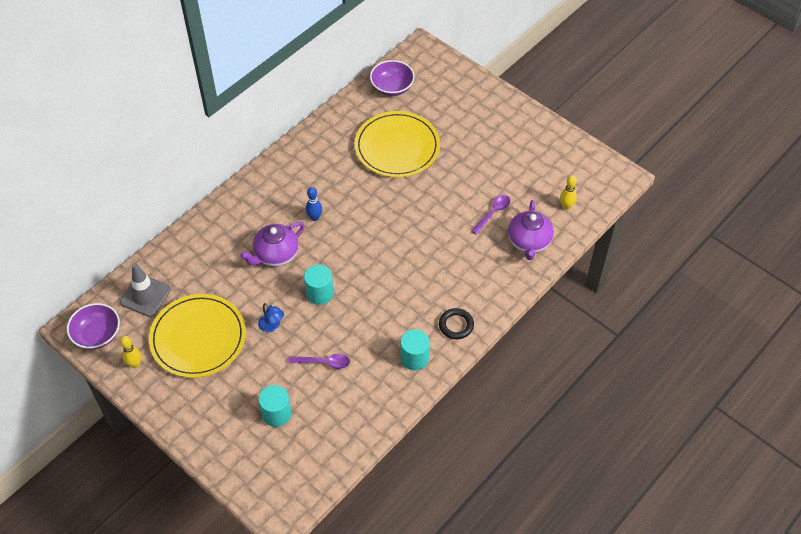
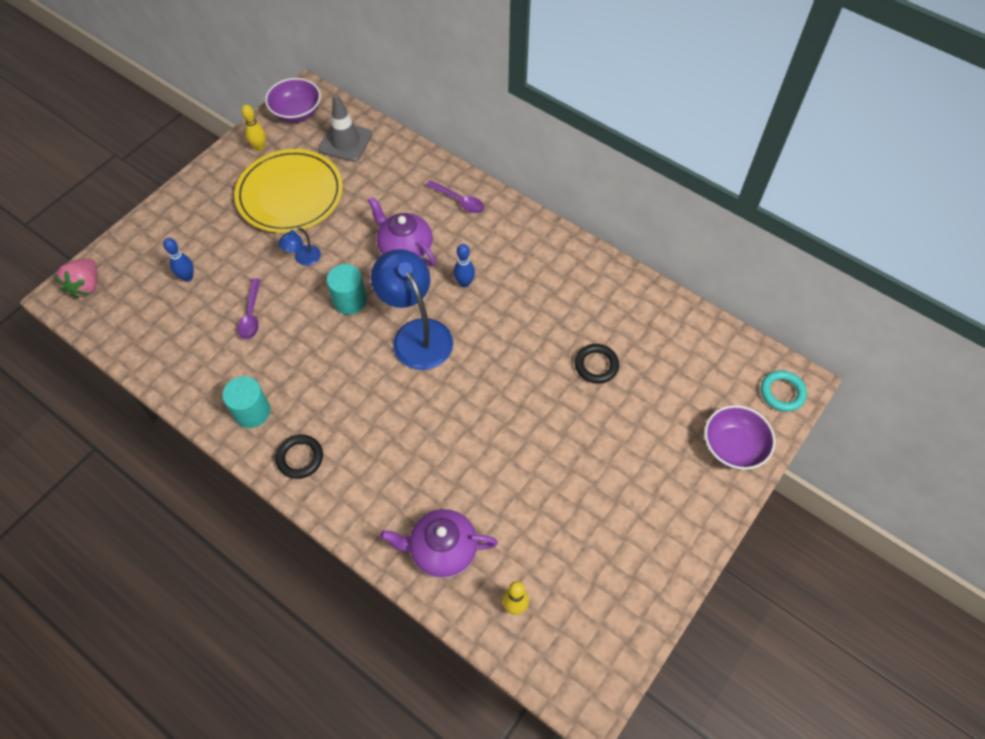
camera: 85 degrees right, 5 degrees up
turquoise cylinder [258,385,291,427] -> blue bowling pin [163,238,194,282]
yellow plate [355,111,440,177] -> black ring [575,344,619,384]
purple bowl [370,60,415,96] -> purple bowl moved to [705,405,775,470]
purple spoon [471,195,510,235] -> purple spoon moved to [425,180,484,213]
none -> pink strawberry [54,258,97,299]
none -> blue lamp [371,249,453,370]
none -> turquoise ring [761,370,807,412]

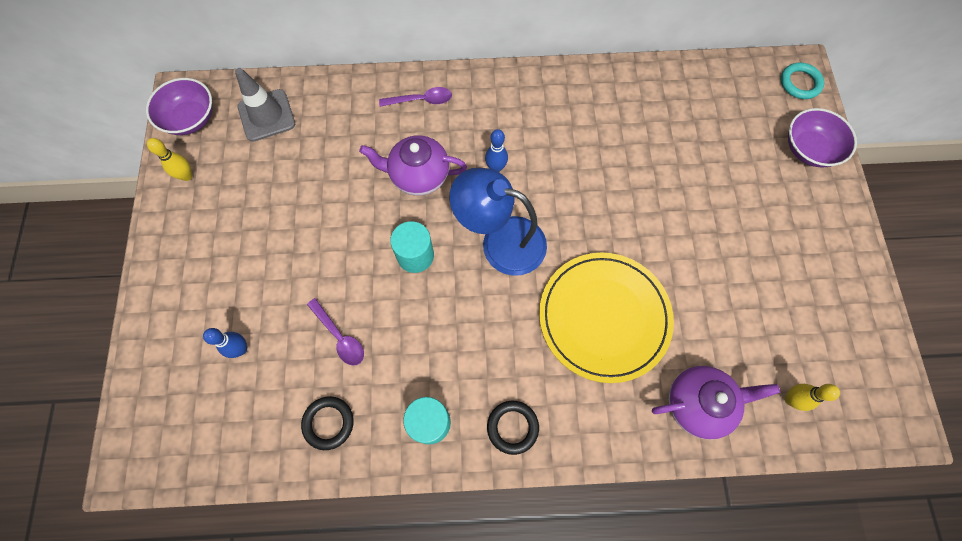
camera: 40 degrees left, 10 degrees up
pink strawberry [54,258,97,299] -> none
yellow plate [234,149,343,233] -> yellow plate moved to [539,252,674,383]
blue lamp [278,227,321,266] -> none
purple teapot [380,509,498,578] -> purple teapot turned 150 degrees counterclockwise [652,366,780,440]
black ring [575,344,619,384] -> black ring moved to [301,396,354,450]

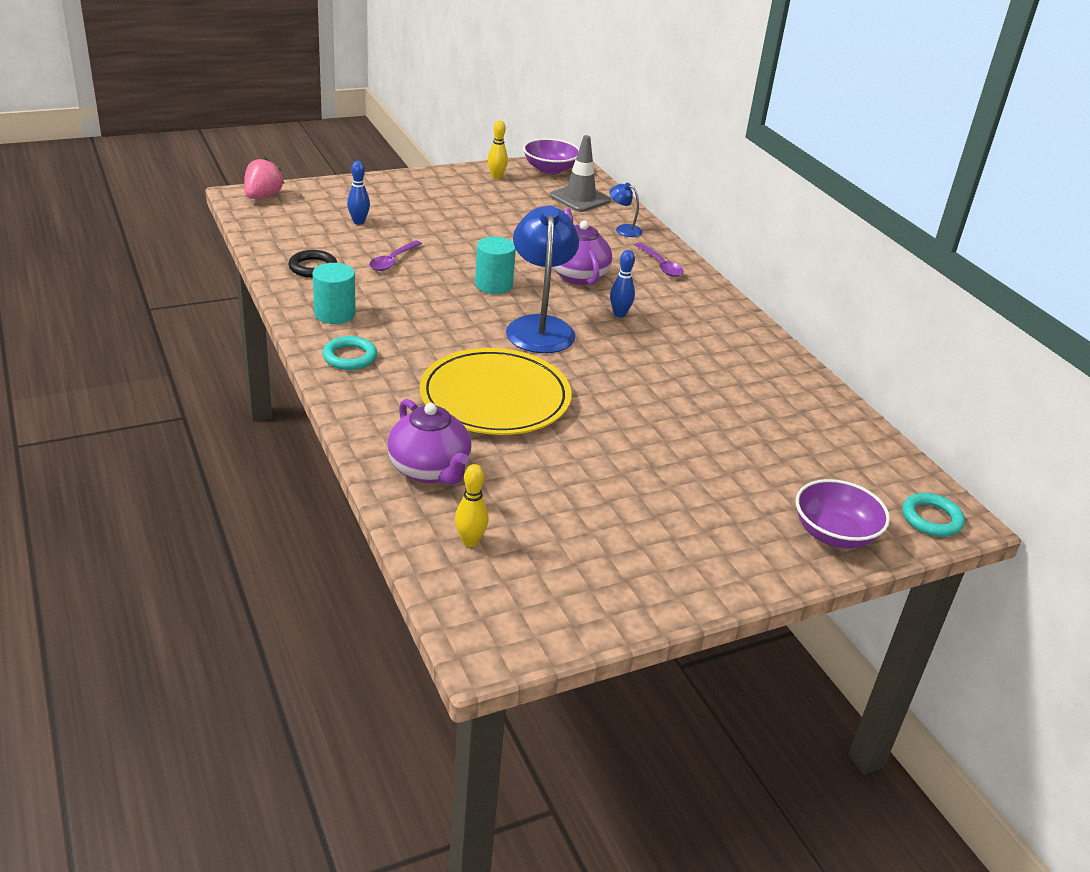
camera: 65 degrees right, 35 degrees down
black ring [487,401,539,455] -> turquoise ring [323,336,377,370]
none -> pink strawberry [244,157,284,199]
none -> blue lamp [609,183,642,237]

